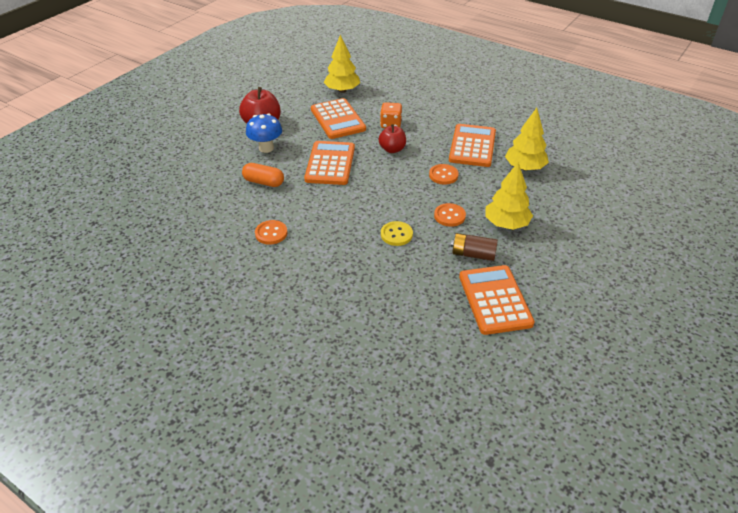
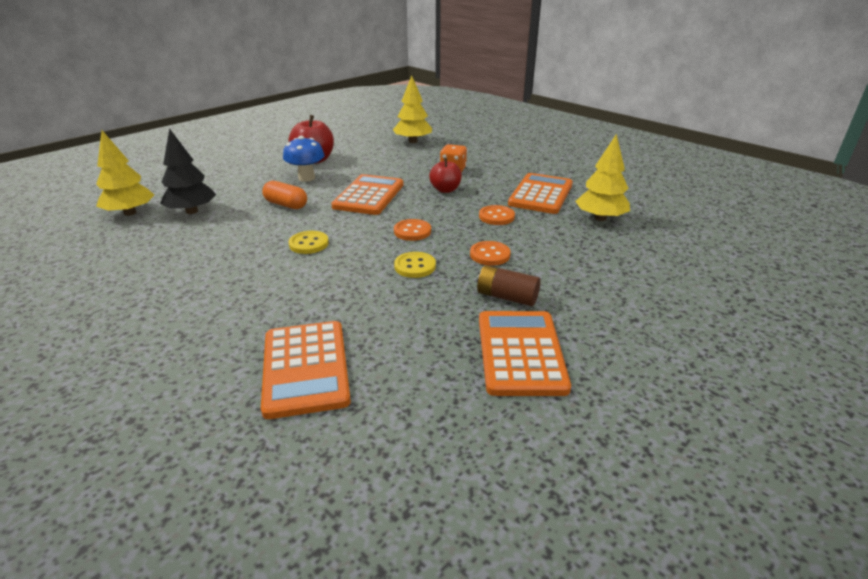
camera: 10 degrees right, 10 degrees down
orange button [255,220,288,245] -> orange button moved to [394,219,431,241]
orange calculator [311,98,366,139] -> orange calculator moved to [261,321,351,419]
yellow tree [485,162,533,230] -> yellow tree moved to [96,130,154,216]
none -> black tree [160,128,216,214]
none -> yellow button [289,231,329,254]

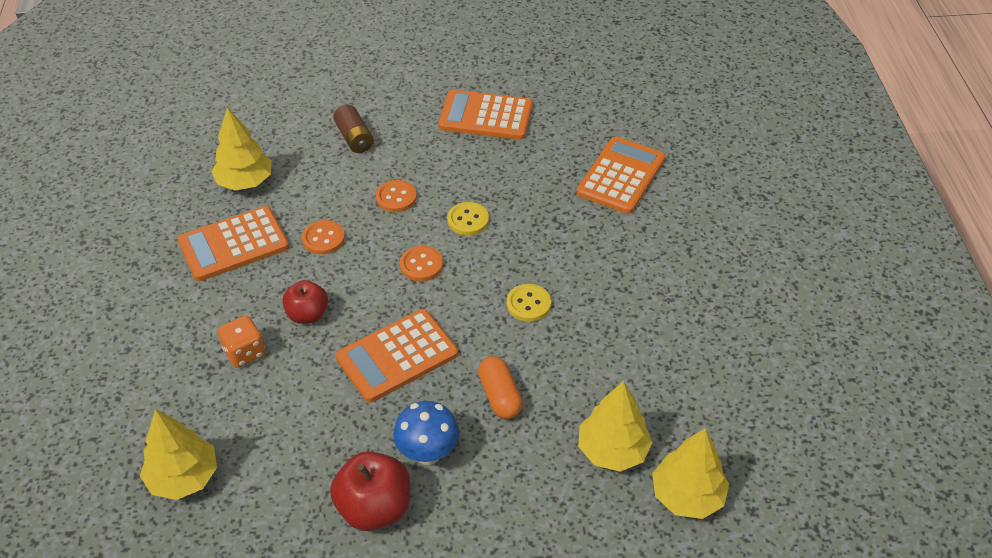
camera: 140 degrees left, 15 degrees up
black tree [160,128,216,214] -> yellow tree [578,381,653,472]
brown battery [477,265,541,306] -> brown battery moved to [333,105,374,153]
orange calculator [479,311,571,396] -> orange calculator turned 60 degrees clockwise [438,90,533,140]

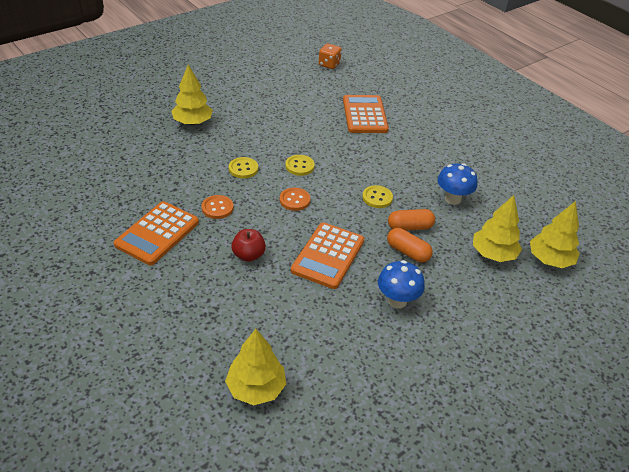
camera: 35 degrees left, 5 degrees down
yellow tree [211,107,272,191] -> yellow tree moved to [171,64,213,125]
orange dice [218,315,265,368] -> orange dice moved to [319,43,342,69]
red apple [330,451,410,531] -> none
brown battery [333,105,374,153] -> none
orange button [376,180,417,212] -> yellow button [229,157,258,178]
orange calculator [438,90,533,140] -> none
none -> orange capsule [388,209,435,231]
none -> blue mushroom [437,163,477,205]

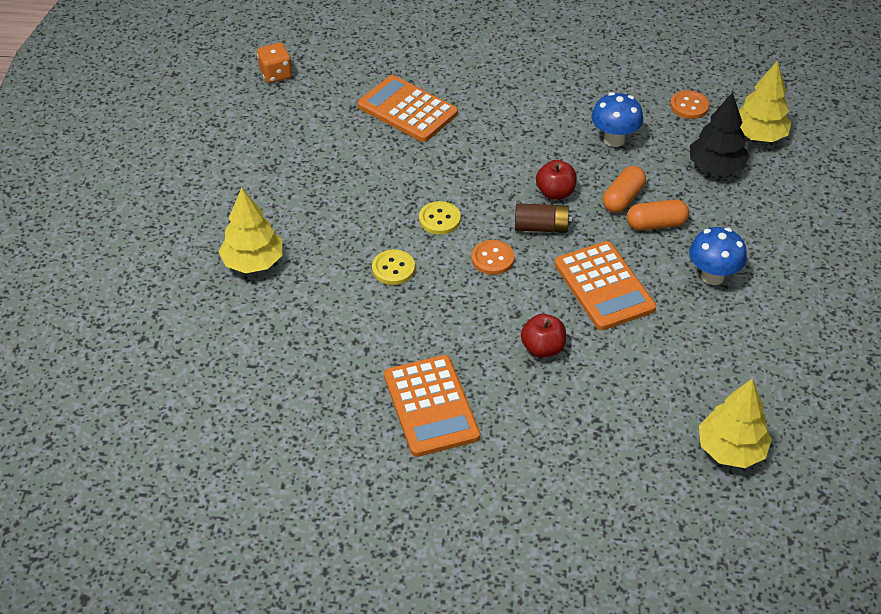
camera: 45 degrees left, 5 degrees up
orange button [202,195,234,219] -> orange button moved to [670,90,709,119]
yellow button [362,185,393,208] -> red apple [536,160,577,200]
yellow tree [473,195,522,262] -> black tree [690,92,750,175]
none -> brown battery [515,203,572,233]

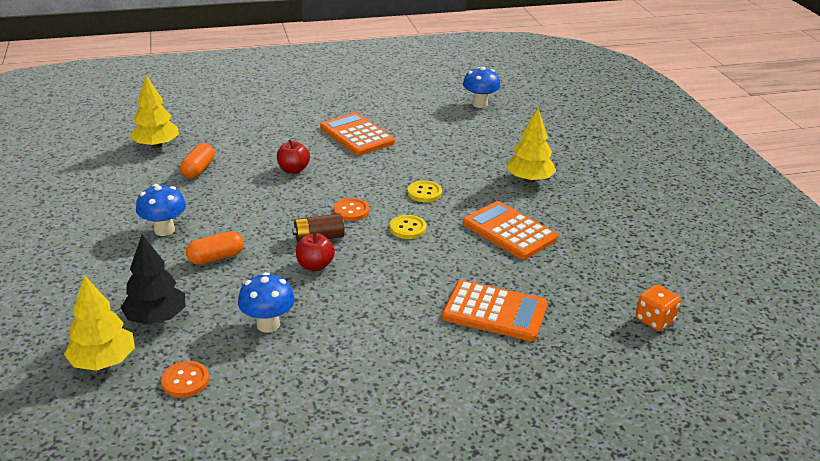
camera: 160 degrees right, 15 degrees down
orange calculator [554,241,656,330] -> orange calculator moved to [463,201,558,260]
orange capsule [603,166,646,213] -> orange capsule moved to [180,143,215,178]
none -> blue mushroom [463,67,501,108]

